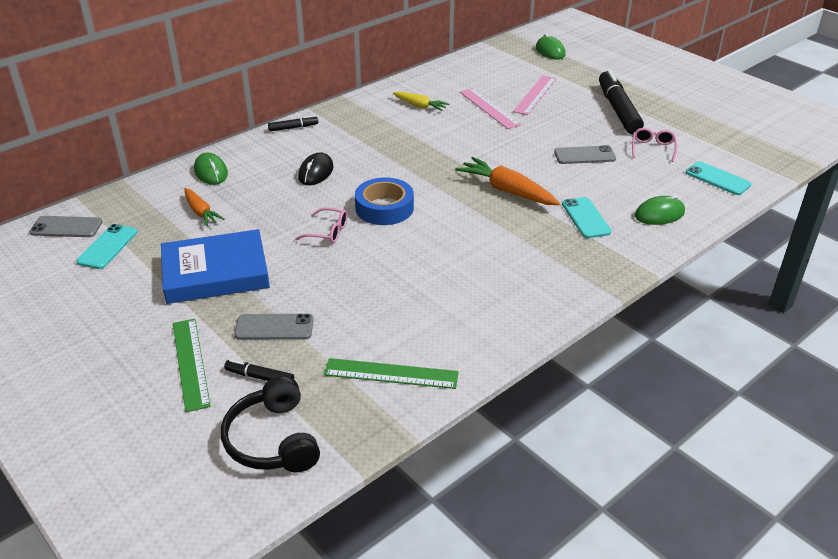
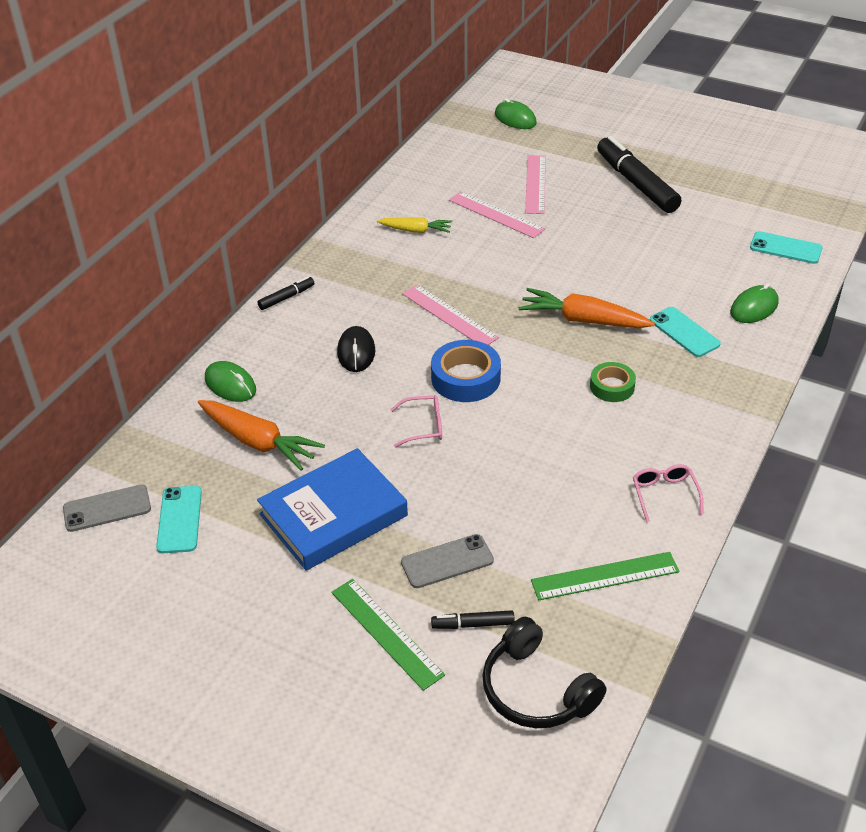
camera: 20 degrees left, 5 degrees up
orange carrot [185,188,225,226] -> orange carrot [198,400,325,471], size x1.63
grey phone [554,145,616,164] -> none
pink glasses [632,128,677,162] -> pink glasses moved to [633,464,703,522]
none -> pink ruler [402,285,499,345]
none -> green tape [590,362,636,402]

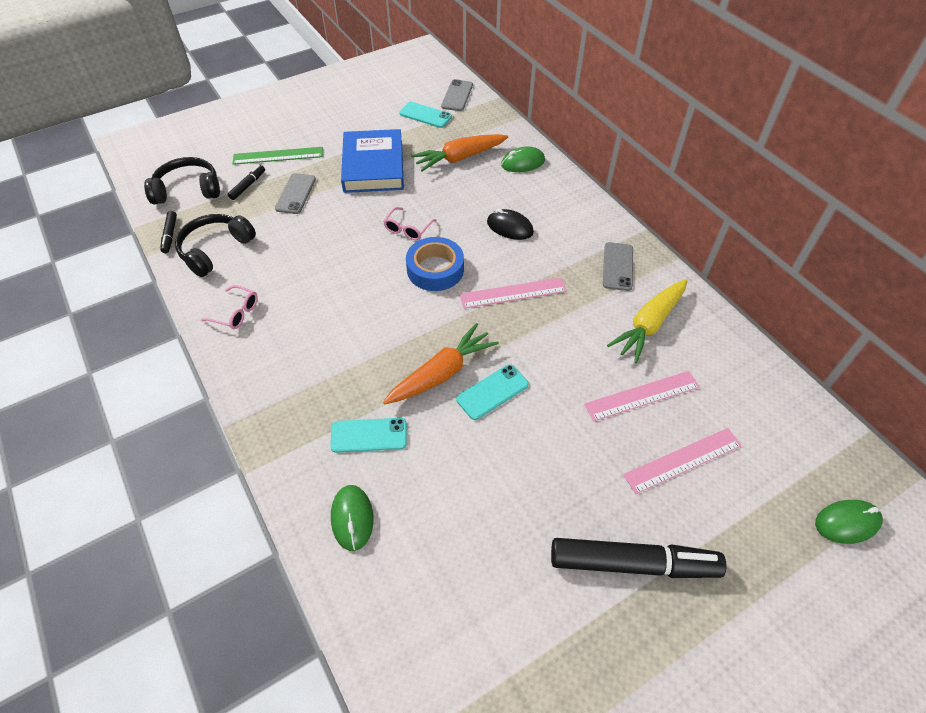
camera: 120 degrees right, 10 degrees up
black marker [257,277,314,310] -> black marker moved to [160,211,177,253]
yellow carrot [377,217,452,233] -> yellow carrot [607,279,687,363], size x1.63
pink ruler [525,155,546,214] -> pink ruler turned 60 degrees counterclockwise [623,428,742,494]
green ruler [531,552,679,600] -> black headphones [175,214,256,277]
green tape [590,362,636,402] -> none
turquoise phone [750,231,822,264] -> turquoise phone moved to [456,364,529,420]
none -> grey phone [603,242,633,291]

